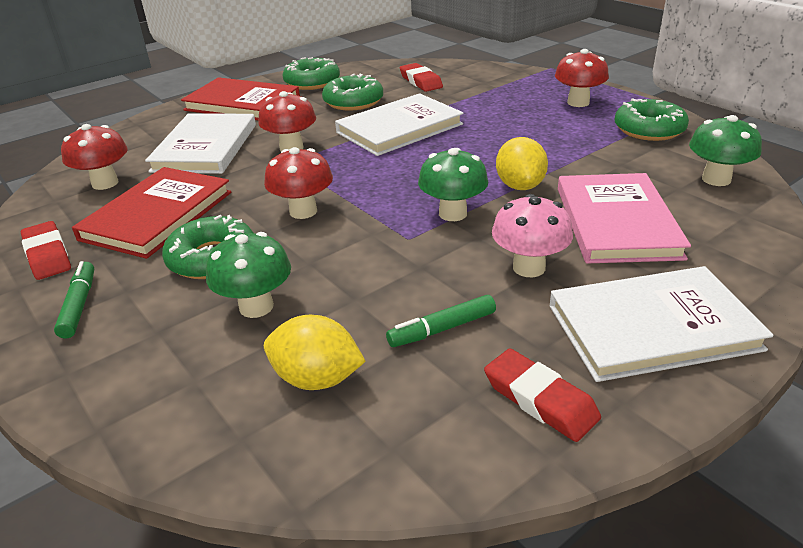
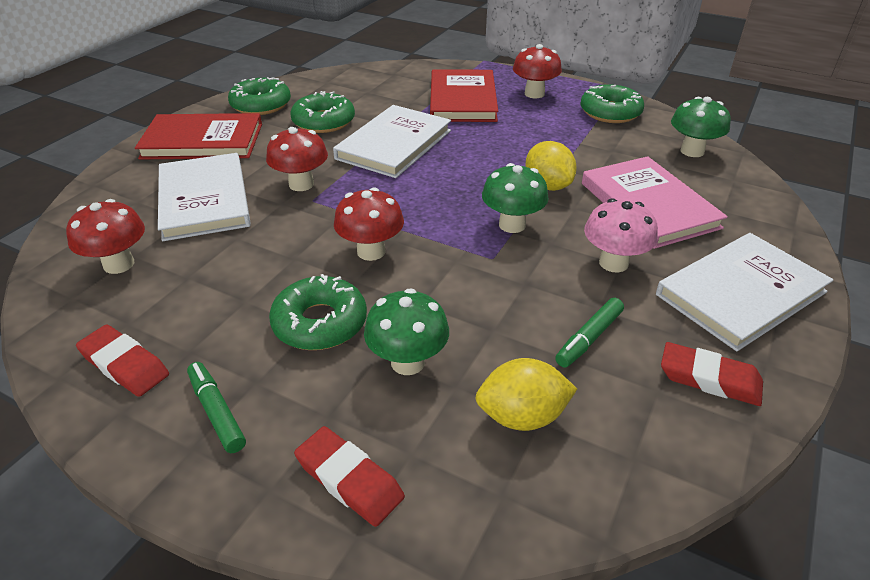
camera: 25 degrees left, 5 degrees up
red book [72,167,231,259] -> red book moved to [430,69,498,122]
red eraser [400,63,443,92] -> red eraser moved to [294,426,405,527]

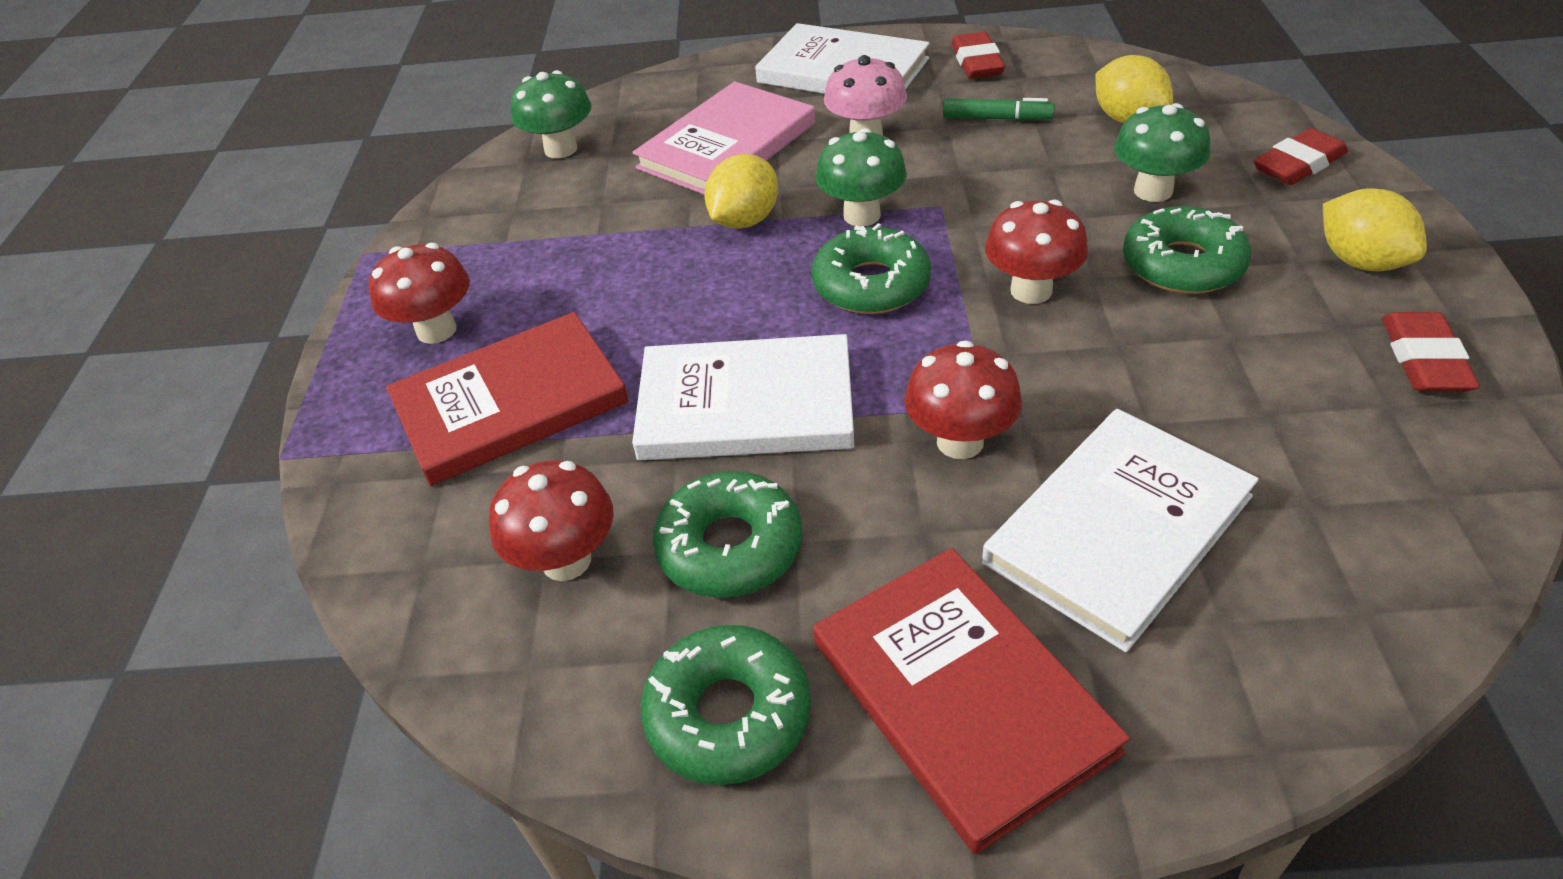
camera: 115 degrees left, 5 degrees up
red mushroom [66,199,145,274] -> red mushroom moved to [489,460,614,581]
green marker [187,362,246,453] -> yellow lemon [1323,188,1427,271]
red eraser [294,426,405,527] -> red eraser turned 45 degrees clockwise [1254,128,1348,185]
green donut [580,84,644,123] -> green donut moved to [812,223,931,314]

